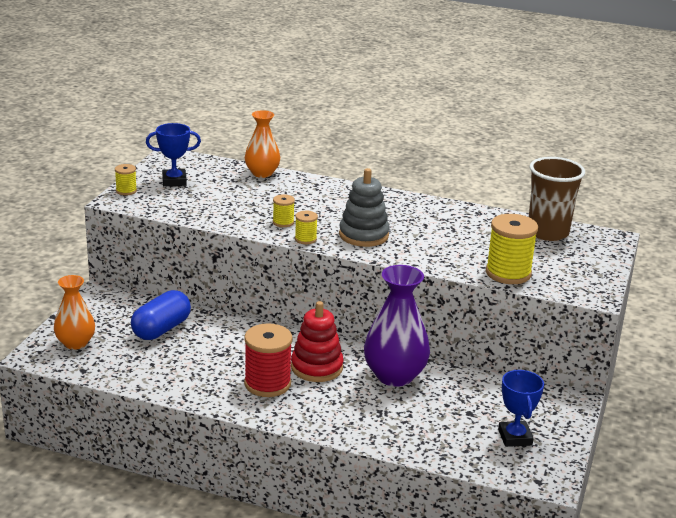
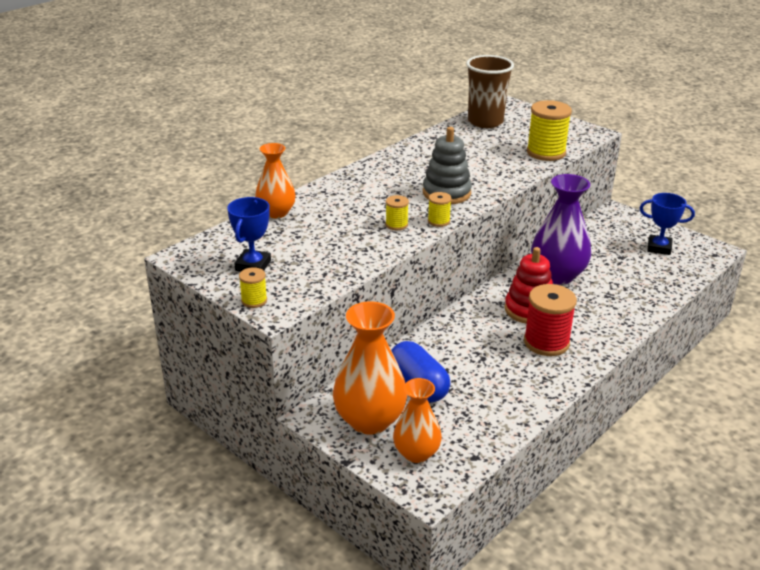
camera: 65 degrees left, 5 degrees up
none -> orange vase [333,301,407,435]

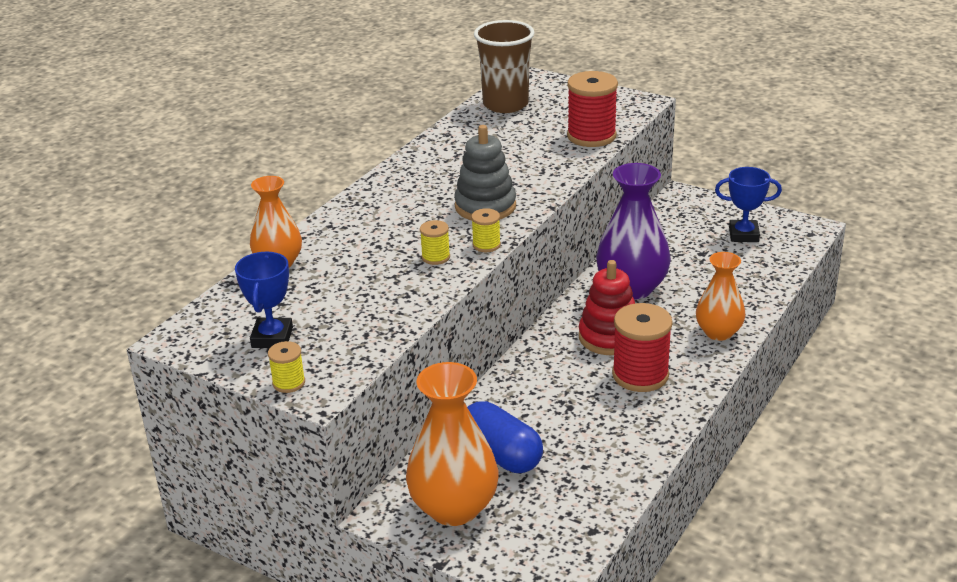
camera: 10 degrees left, 0 degrees up
orange vase [393,378,442,463] -> orange vase moved to [696,252,745,341]
yellow spool [527,100,572,161] -> red spool [567,71,618,147]

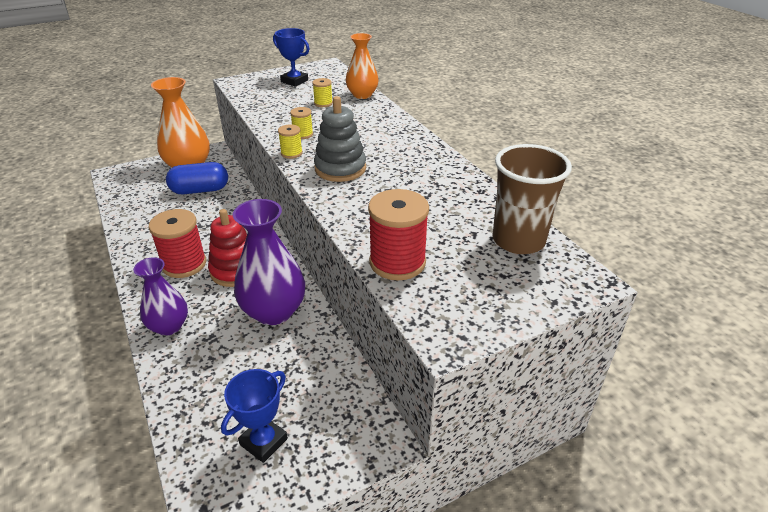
camera: 120 degrees right, 5 degrees up
yellow spool [268,341,305,393] -> yellow spool moved to [312,78,333,107]
orange vase [696,252,745,341] -> purple vase [133,257,188,336]

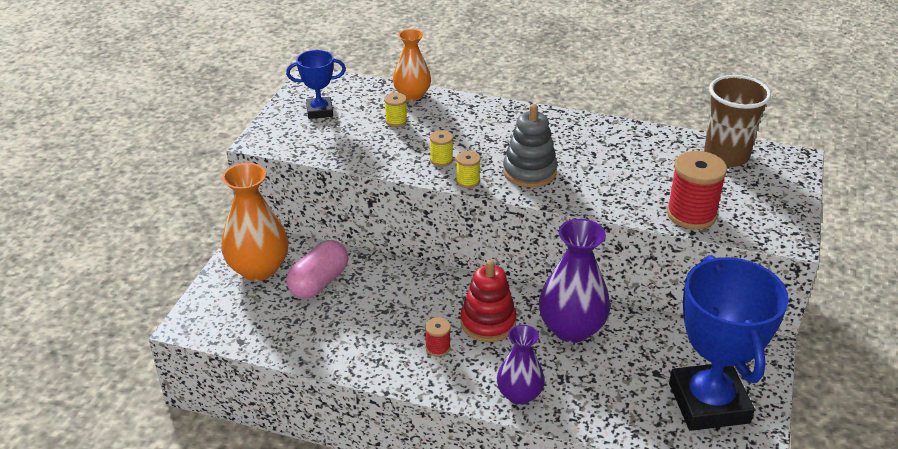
camera: 45 degrees left, 0 degrees up
red spool [148,209,206,278] -> red spool [425,317,451,357], size x0.50
blue capsule [166,162,228,194] -> pink capsule [287,240,349,299]
blue trophy [221,369,288,463] -> blue trophy [669,255,789,431], size x2.10

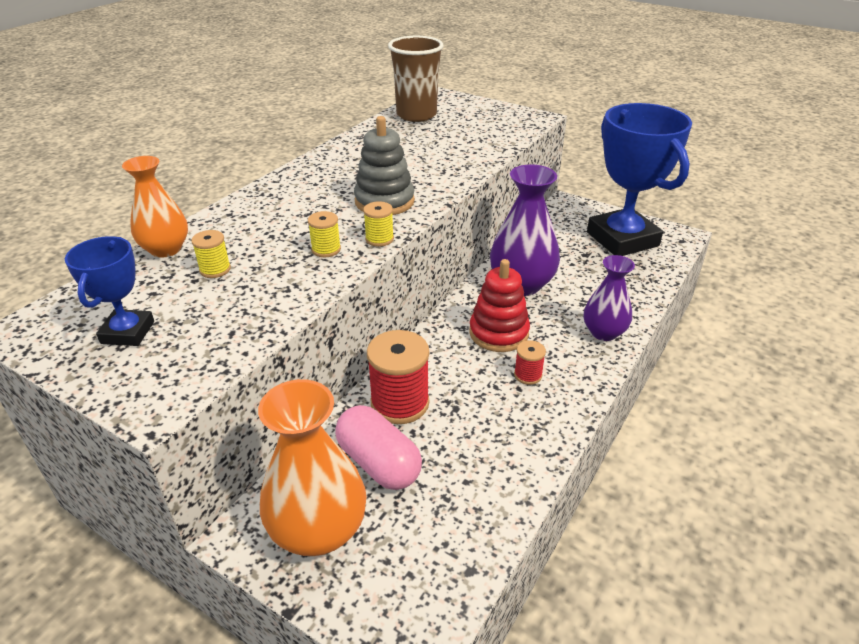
camera: 75 degrees left, 0 degrees up
red spool [667,151,727,230] -> red spool moved to [367,330,429,424]
blue trophy [669,255,789,431] -> blue trophy turned 60 degrees clockwise [587,103,692,256]

